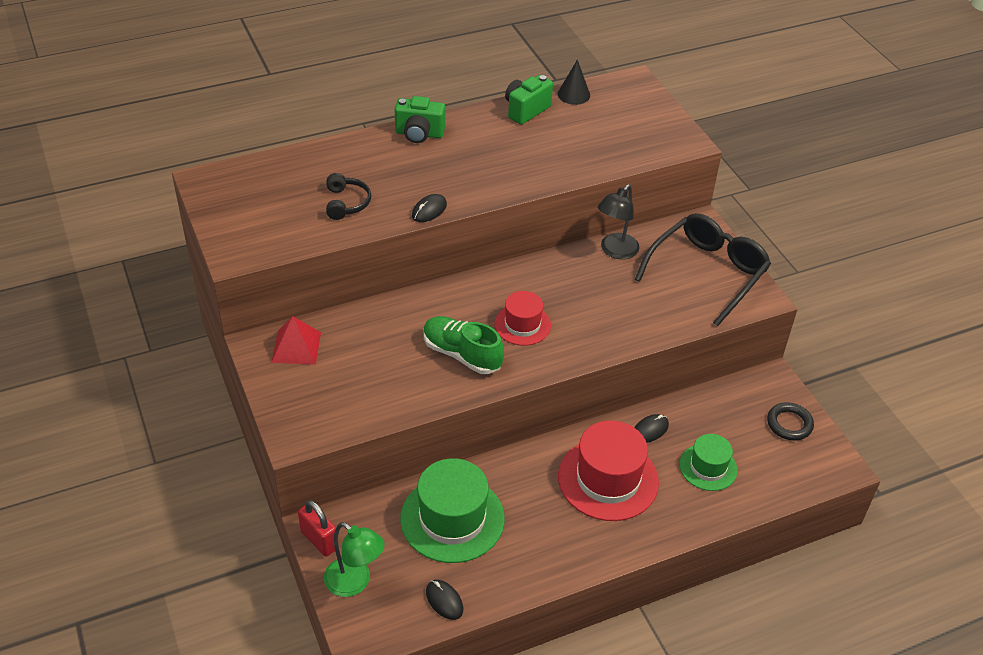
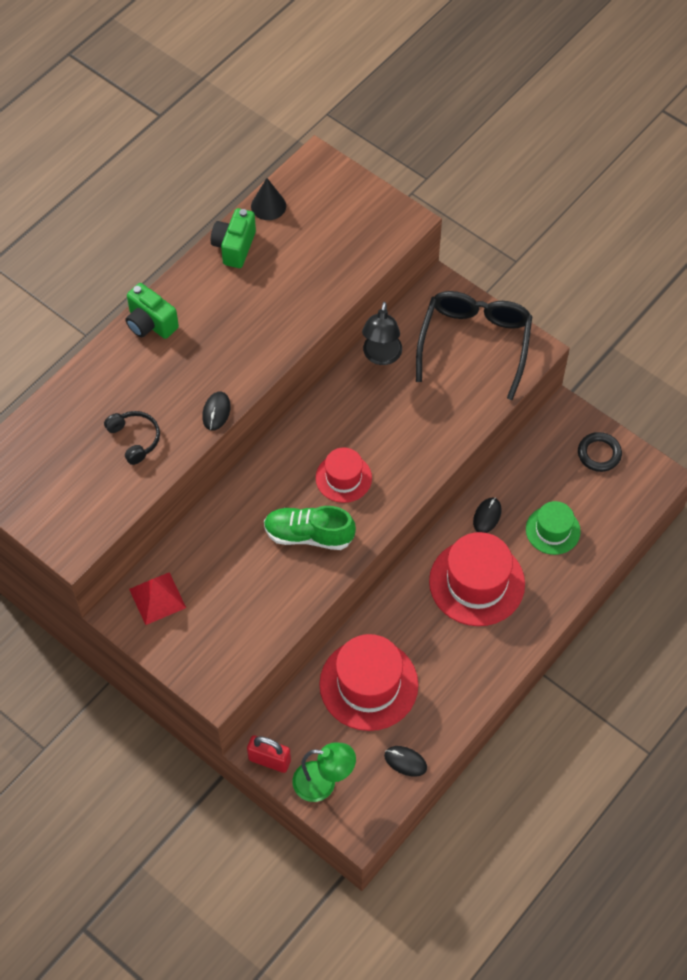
camera: 25 degrees left, 15 degrees up
green camera [395,96,445,143] -> green camera turned 60 degrees clockwise [125,283,179,339]
green hat [400,458,505,563] -> red hat [319,634,418,731]

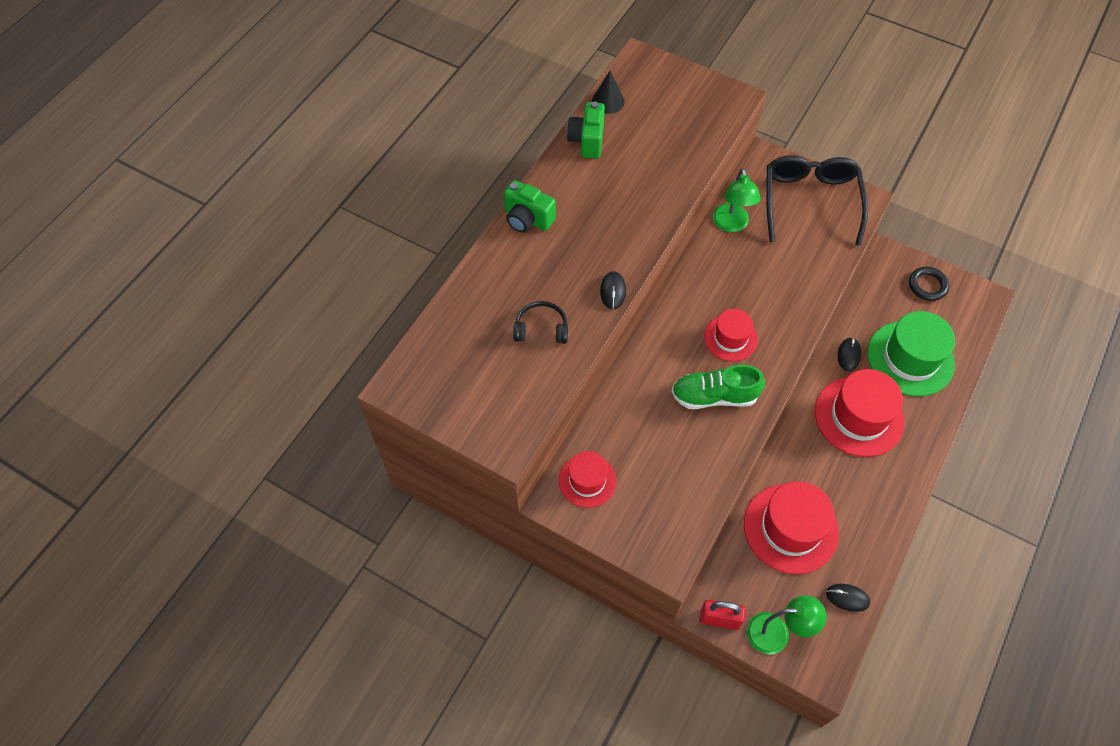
camera: 10 degrees left, 0 degrees up
black headphones [104,411,160,465] -> black headphones turned 45 degrees counterclockwise [513,301,568,344]
red pyramid [129,572,186,625] -> red hat [559,451,616,508]
black lamp [362,302,402,365] -> green lamp [713,168,761,232]
green hat [526,501,581,555] -> green hat [867,311,955,396], size x1.72

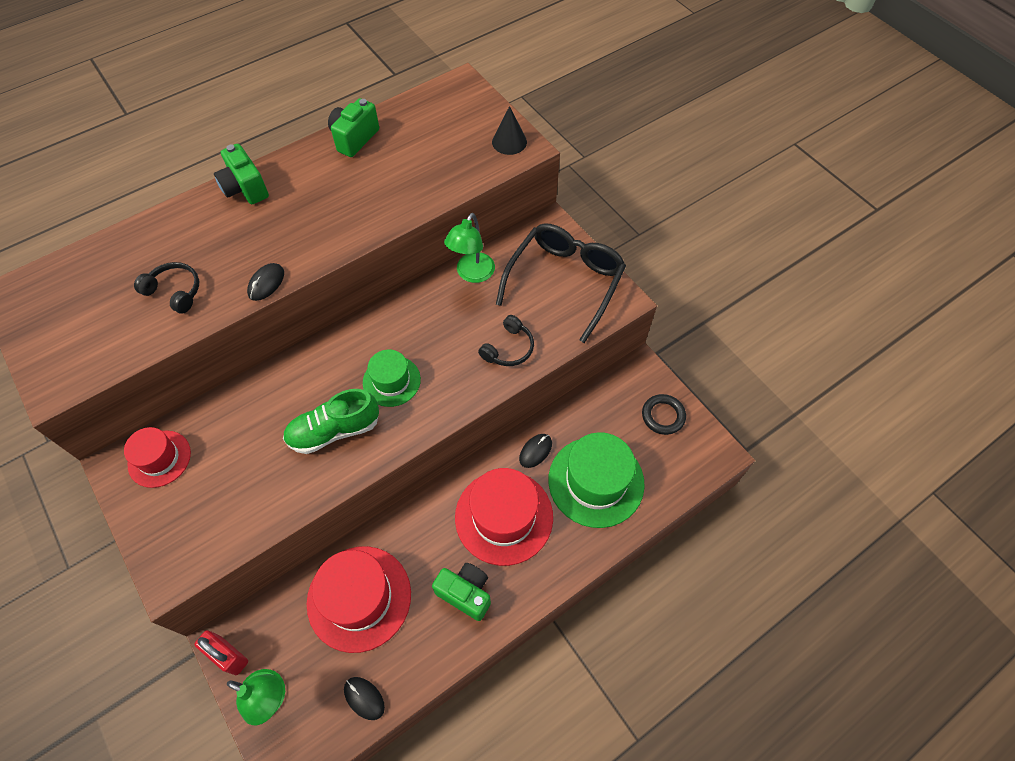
camera: 25 degrees right, 0 degrees up
black cone [592,71,624,114] -> black cone moved to [492,106,527,155]
green shoe [671,365,765,409] -> green shoe turned 45 degrees counterclockwise [283,389,379,454]
red hat [704,309,758,361] -> green hat [363,349,421,407]
none -> green camera [432,563,491,621]
none -> black headphones [478,315,534,366]

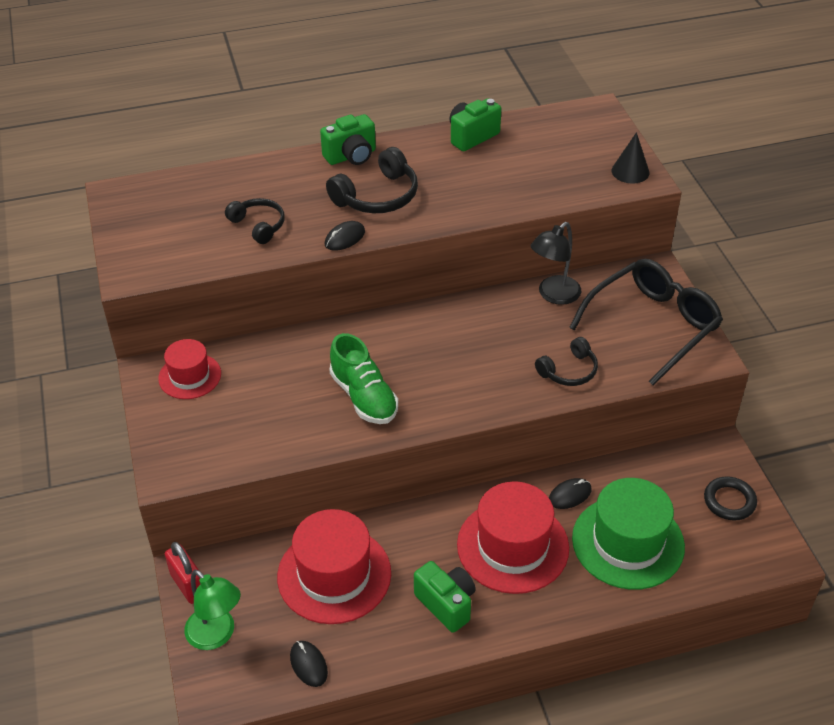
camera: 20 degrees right, 15 degrees down
green camera [214,144,269,204] -> green camera turned 105 degrees counterclockwise [320,114,376,165]
green shoe [283,389,379,454] -> green shoe turned 120 degrees counterclockwise [329,333,398,424]
green hat [363,349,421,407] -> none
green lamp [444,213,495,283] -> black lamp [531,222,581,305]
none -> black headphones [326,147,418,213]

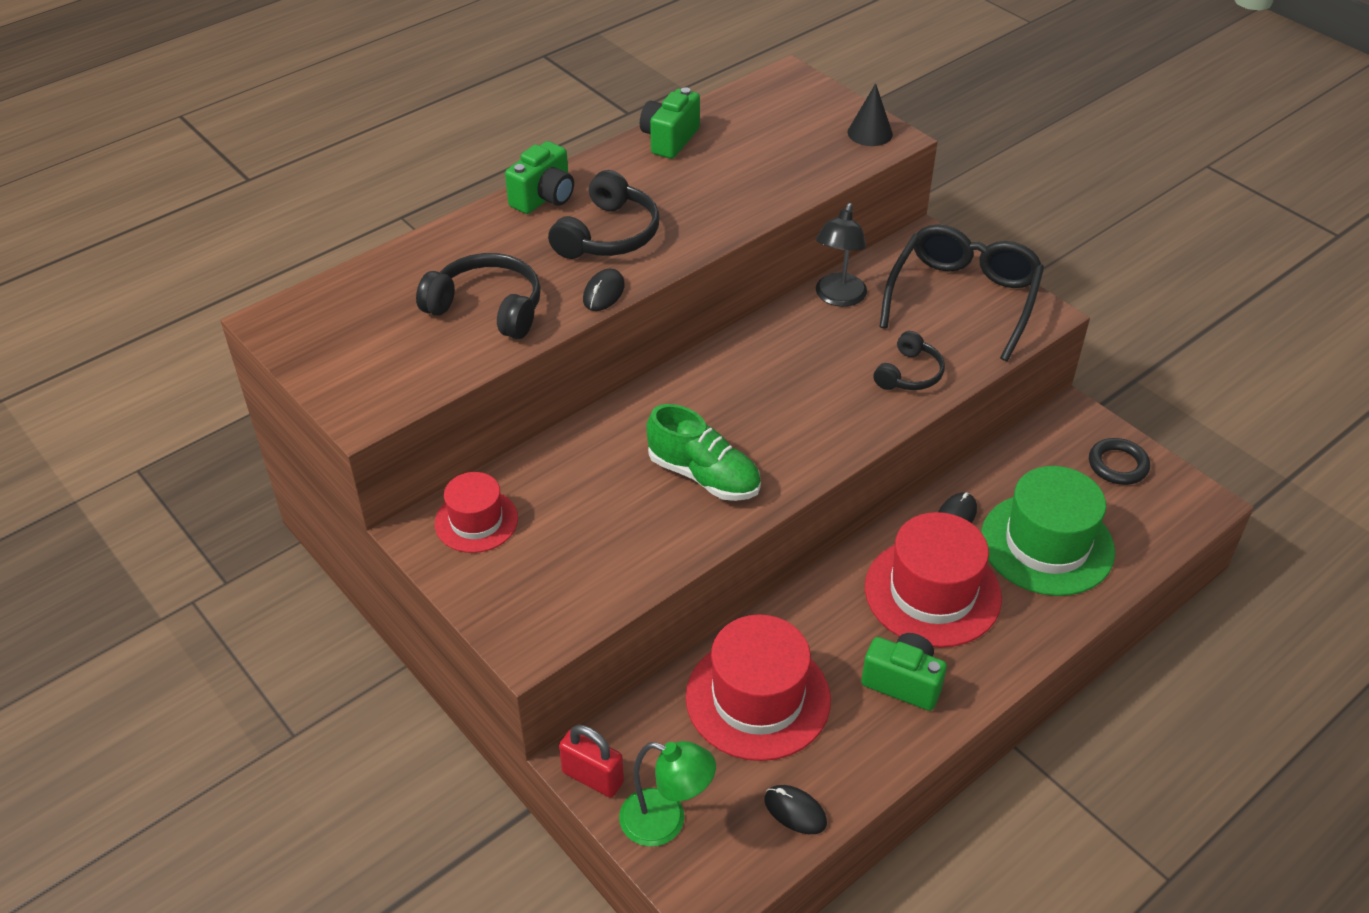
camera: 25 degrees left, 0 degrees up
black headphones [225,198,285,244] -> black headphones [416,253,541,339], size x1.54

